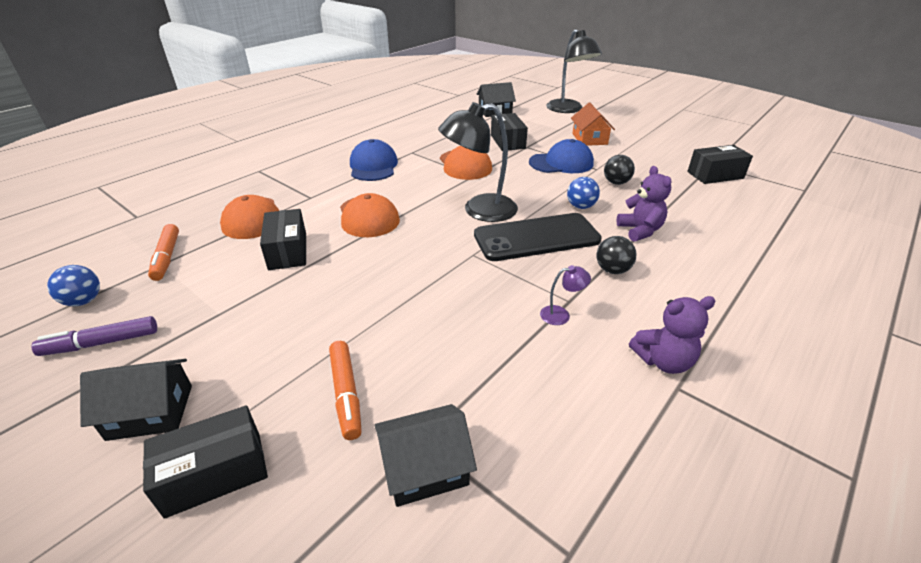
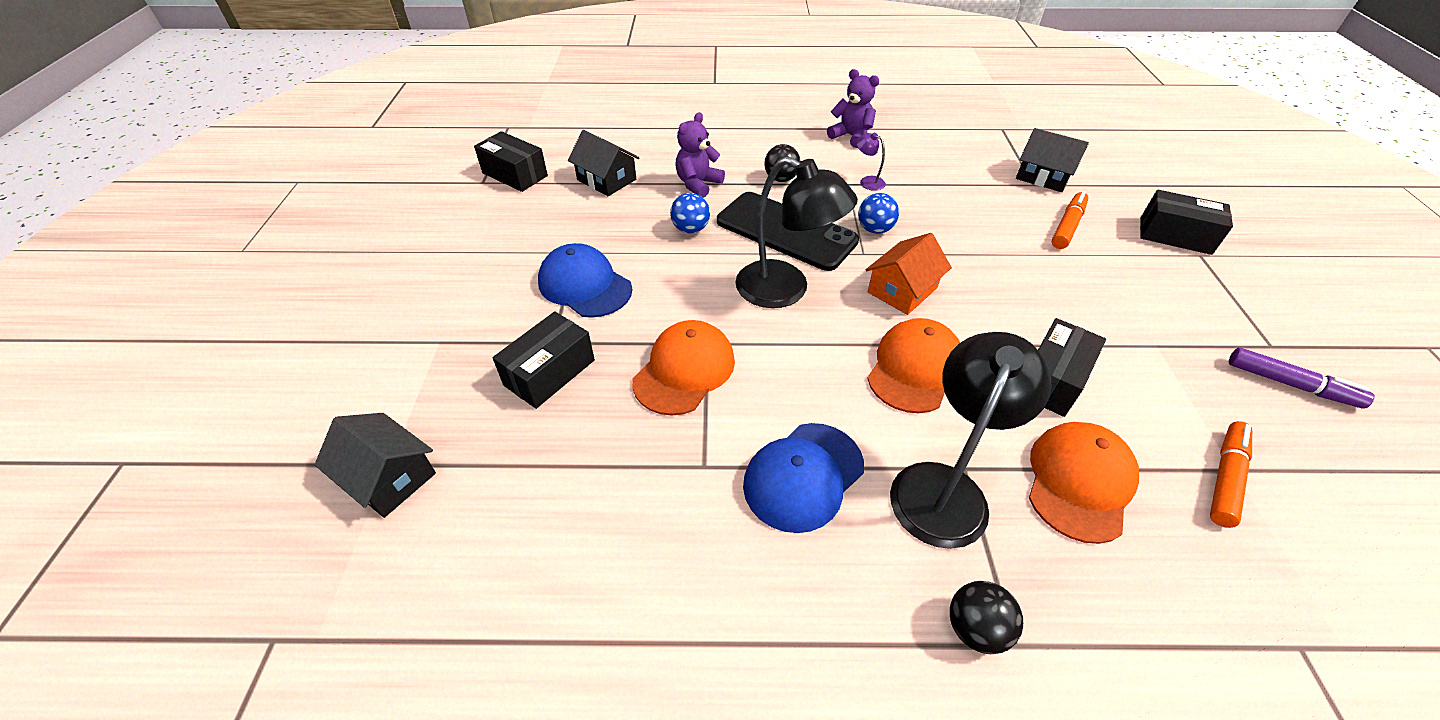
camera: 130 degrees left, 10 degrees up
blue ball [47,265,100,306] -> blue ball moved to [858,193,899,234]
black house [80,359,192,441] -> black house moved to [568,130,640,196]
black lamp [546,29,602,113] -> black lamp moved to [890,332,1051,549]
orange house [571,103,615,146] -> orange house moved to [866,233,952,315]
black ball [604,155,635,185] -> black ball moved to [950,581,1023,654]

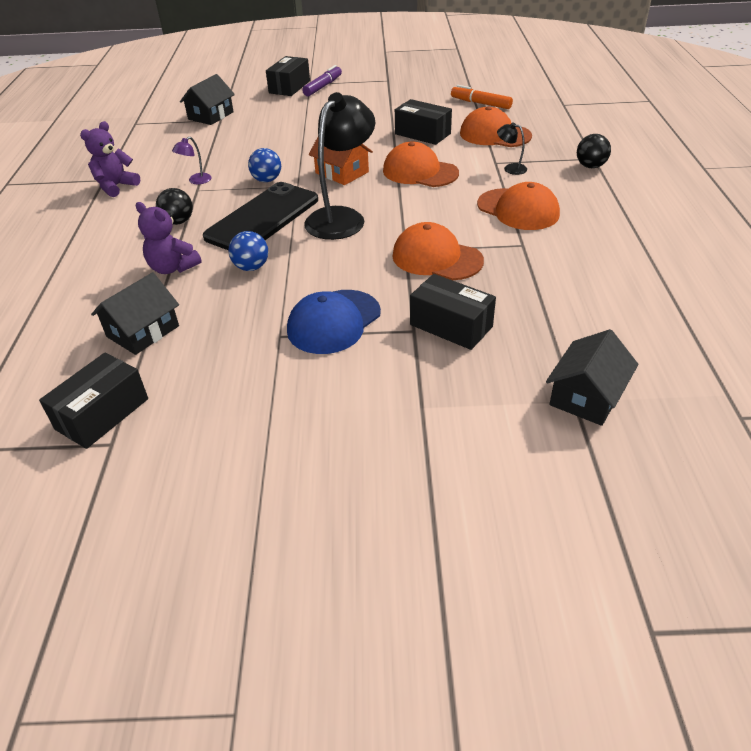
camera: 90 degrees left, 5 degrees down
blue cap [743,423,864,533] -> orange cap [477,182,560,230]
black lamp [890,332,1051,549] -> black lamp [497,123,527,175], size x0.42
orange marker [1052,191,1088,249] -> none
purple marker [1229,347,1375,409] -> purple marker moved to [302,65,342,96]

